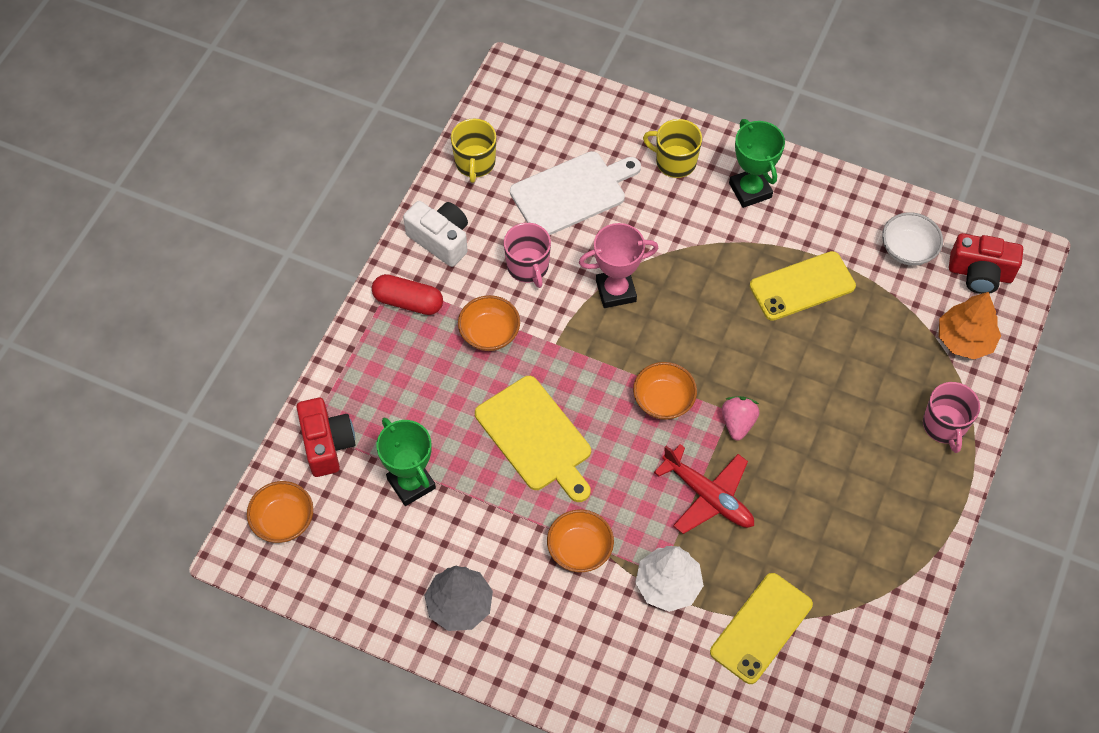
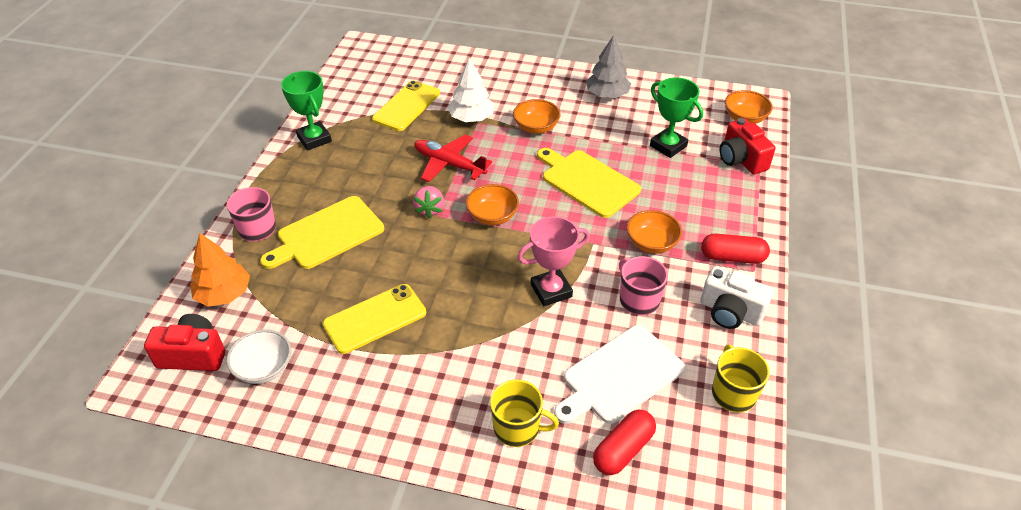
camera: 170 degrees right, 15 degrees down
green trophy [729,119,785,208] -> green trophy moved to [281,71,332,151]
none -> yellow cutting board [260,196,384,269]
none -> red capsule [593,410,656,475]

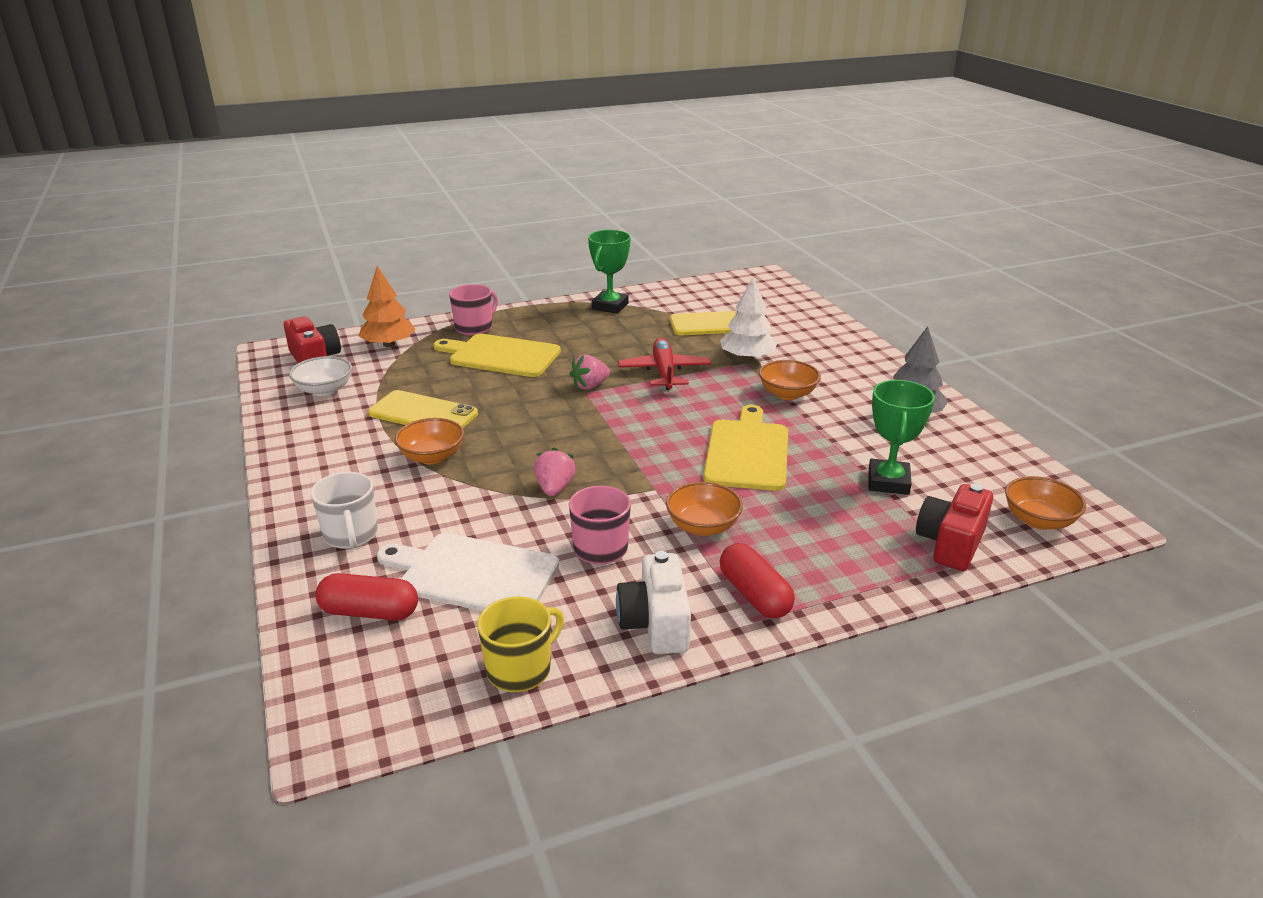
camera: 55 degrees right, 15 degrees down
orange bowl [466,184,519,225] -> orange bowl moved to [394,418,464,465]
yellow mug [490,380,559,447] -> white mug [311,472,378,549]
pink trophy [517,216,589,306] -> pink strawberry [534,447,576,496]

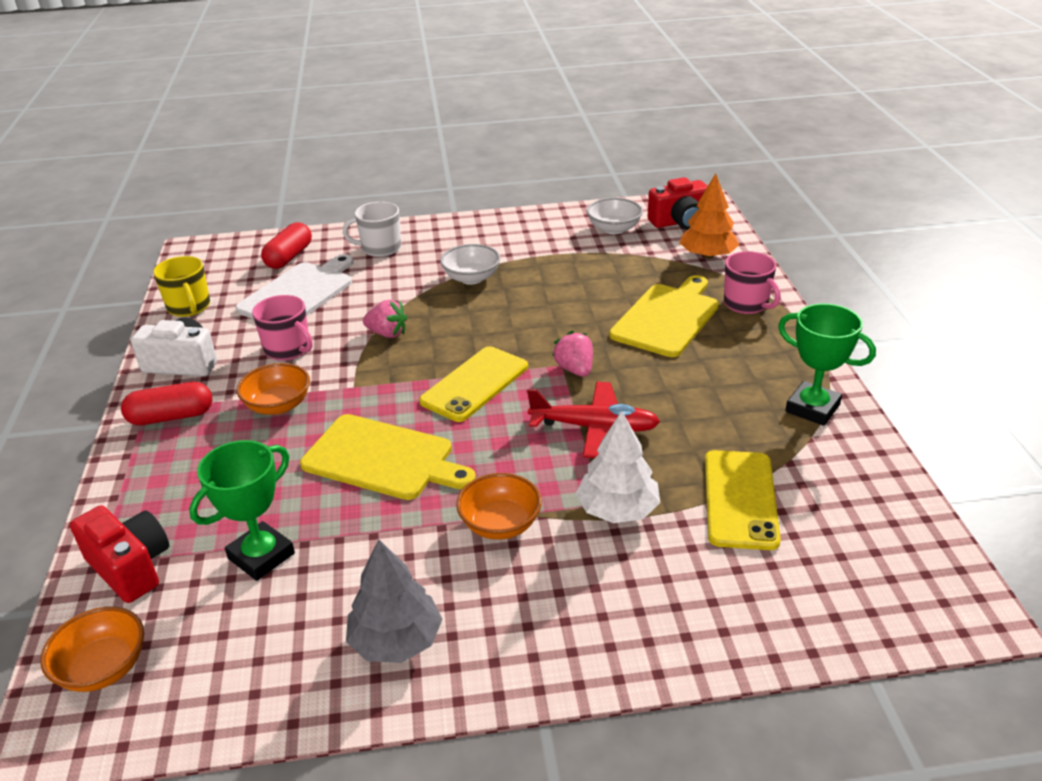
camera: 105 degrees right, 5 degrees up
yellow phone [368,390,478,428] -> yellow phone moved to [419,346,528,422]
orange bowl [394,418,464,465] -> white bowl [440,244,500,285]
green trophy [868,380,935,495] -> green trophy turned 75 degrees counterclockwise [189,440,295,581]

